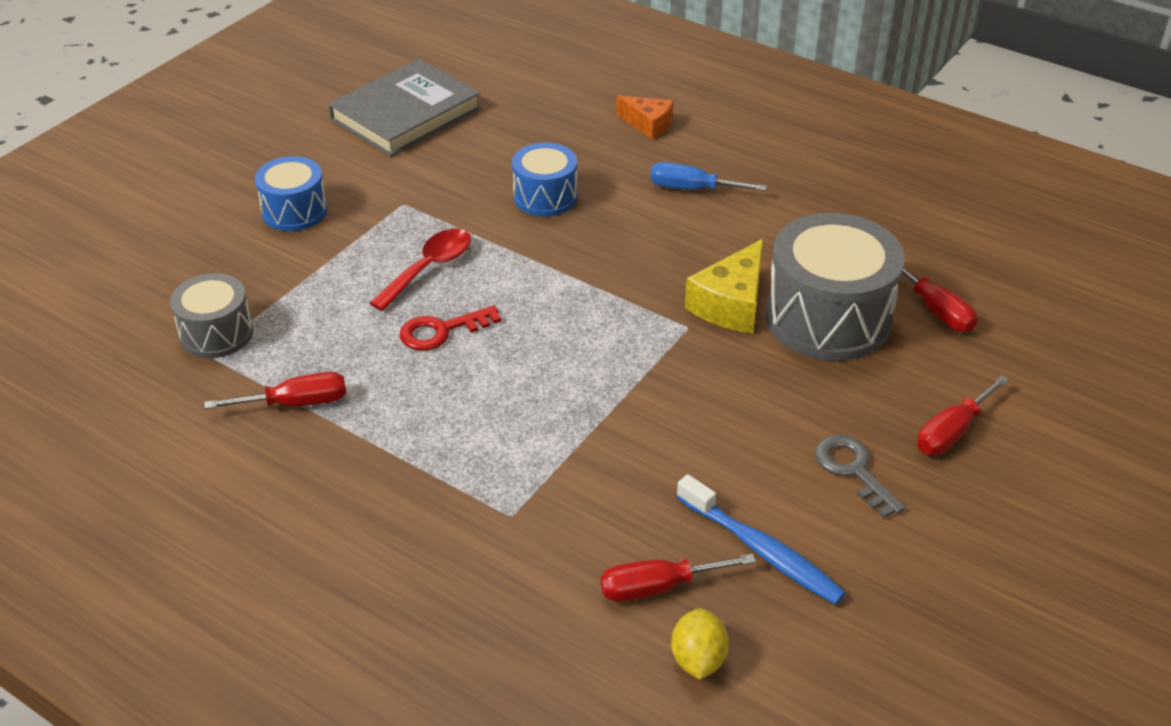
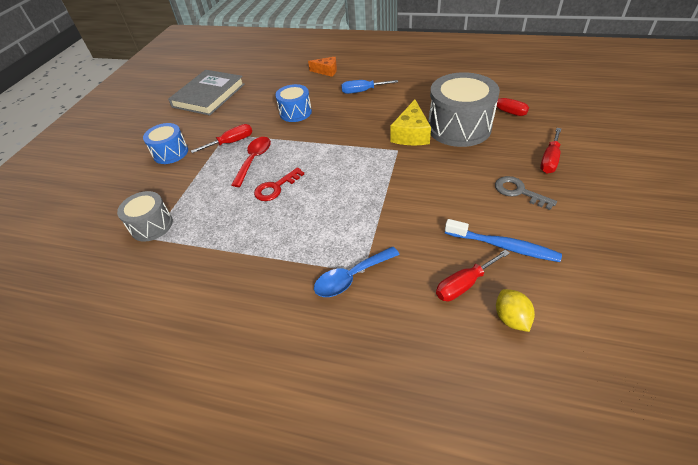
camera: 15 degrees left, 5 degrees up
red screwdriver [204,372,346,409] -> red screwdriver moved to [191,124,252,153]
none -> blue spoon [314,247,400,297]

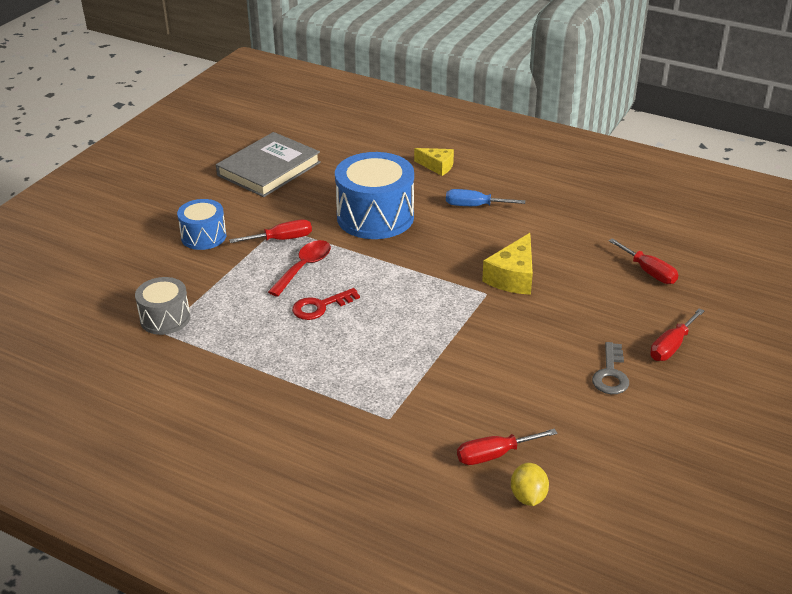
camera: 10 degrees right, 10 degrees down
blue drum [275,84,312,122] -> blue drum [335,152,414,239], size x1.76
orange cheese [308,57,337,77] -> yellow cheese [414,148,454,176]
blue spoon [314,247,400,297] -> none
grey drum [428,72,500,147] -> none
blue toothbrush [445,219,562,262] -> none
grey key [495,176,557,210] -> grey key turned 135 degrees counterclockwise [592,342,629,394]

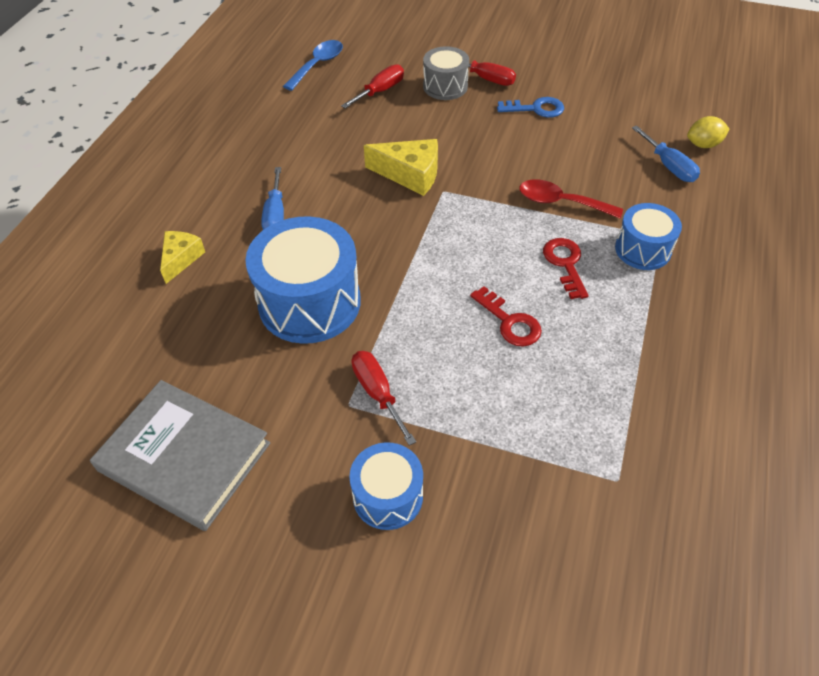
camera: 100 degrees left, 15 degrees up
grey drum [135,277,190,335] -> grey drum moved to [423,46,469,100]
red spoon [268,240,331,297] -> red spoon moved to [519,180,623,218]
red screwdriver [457,429,557,465] -> blue screwdriver [632,126,700,182]
grey key [592,342,629,394] -> blue key [497,97,564,118]
none -> blue spoon [283,40,343,91]
none -> red key [543,238,589,299]
none -> blue drum [615,203,682,270]

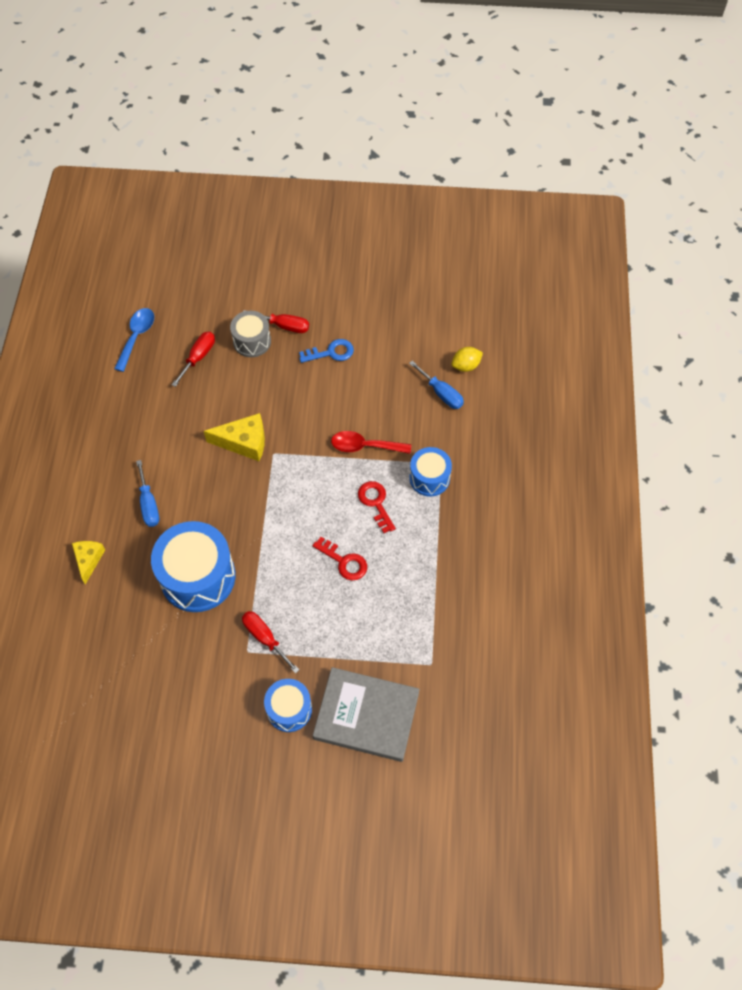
camera: 15 degrees left, 10 degrees up
grey book [90,380,270,531] -> grey book moved to [313,667,420,762]

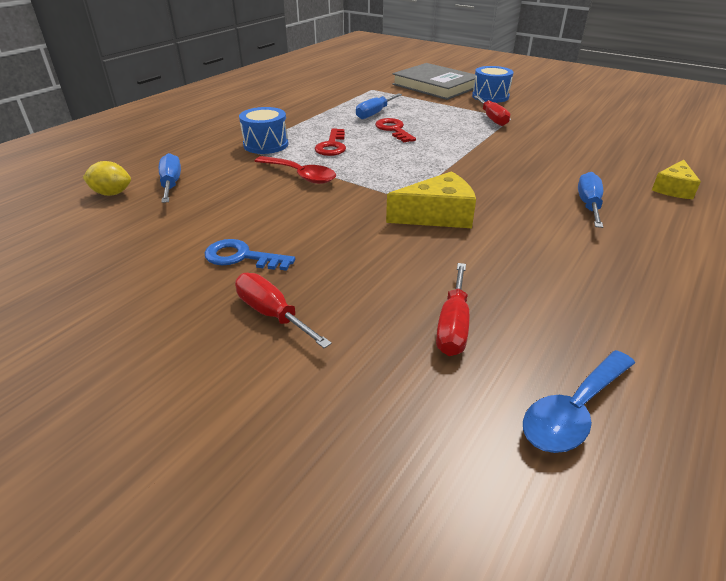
camera: 150 degrees left, 25 degrees down
blue drum [151,521,236,612] -> none
red screwdriver [172,332,215,387] -> red screwdriver turned 45 degrees counterclockwise [436,263,469,356]
yellow cheese [204,413,265,461] -> yellow cheese turned 135 degrees clockwise [386,171,476,228]
grey drum [230,311,271,357] -> none
none -> blue screwdriver [356,93,402,119]

